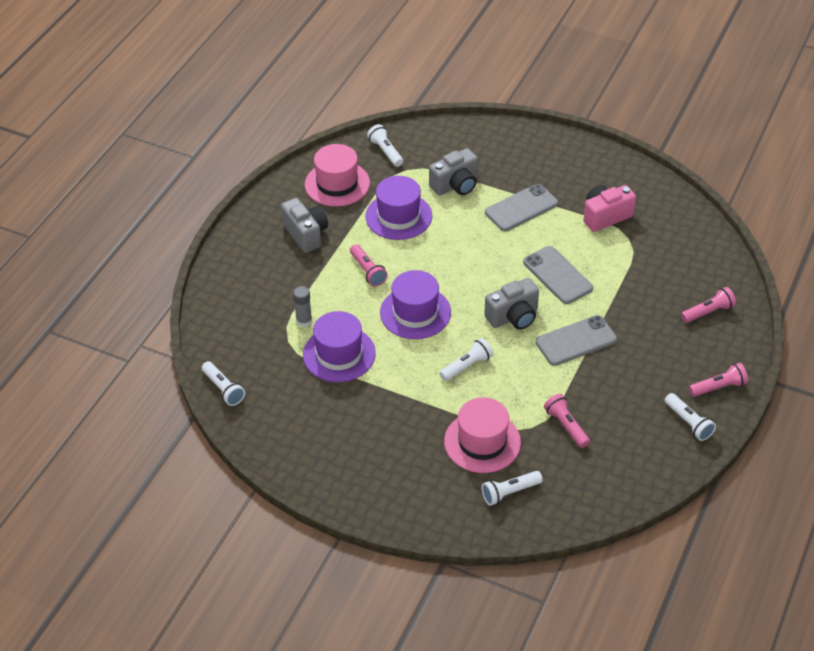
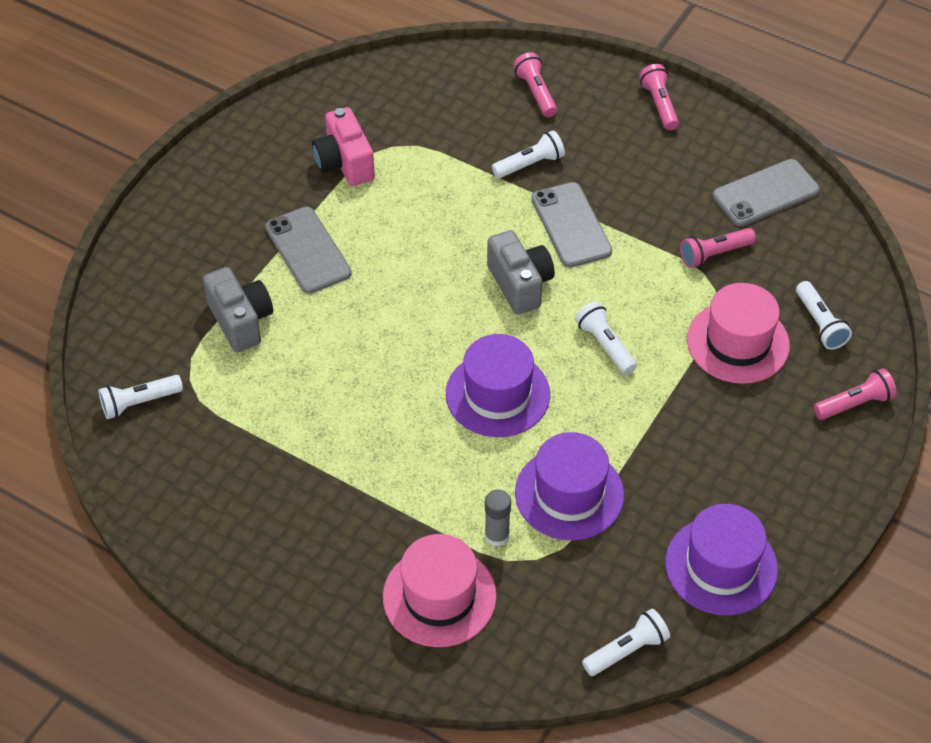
camera: 85 degrees left, 5 degrees up
grey camera [281,198,328,253] -> none
pink hat [305,144,370,207] -> pink hat moved to [383,534,497,647]
pink flashlight [350,244,388,286] -> pink flashlight moved to [814,368,897,420]
purple hat [365,176,432,240] -> purple hat moved to [665,504,778,615]
grey phone [523,246,593,304] -> grey phone moved to [713,159,820,226]
white flashlight [665,393,716,441] -> white flashlight moved to [492,130,565,178]

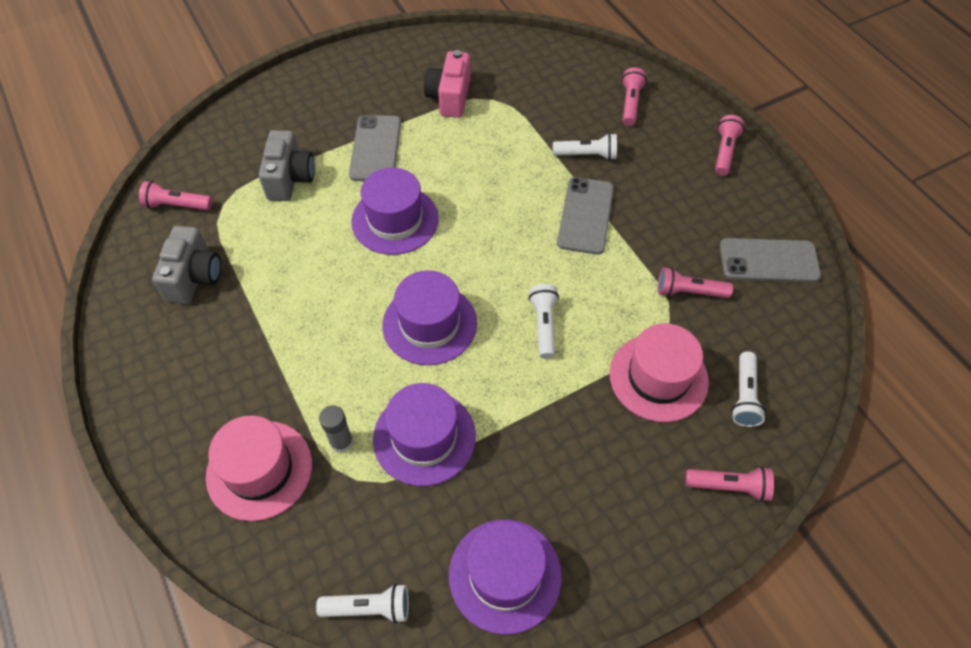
camera: 30 degrees right, 5 degrees up
white flashlight [98,375,183,419] -> pink flashlight [139,181,212,210]
grey camera [487,230,555,315] -> grey camera moved to [152,226,221,304]
none -> purple hat [351,168,439,255]

